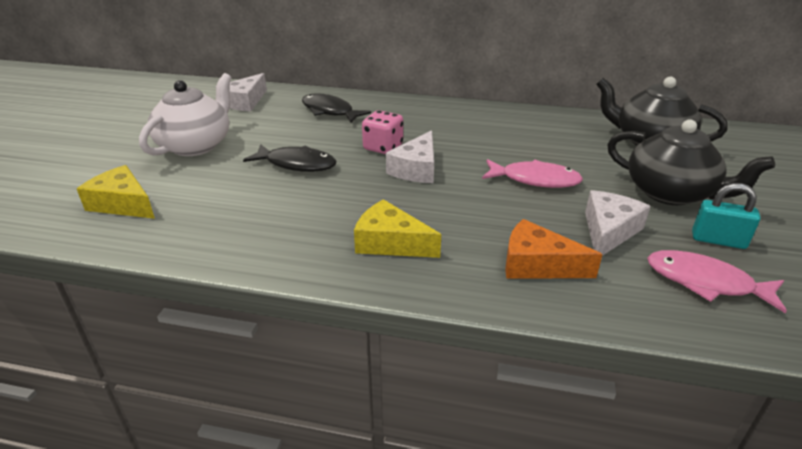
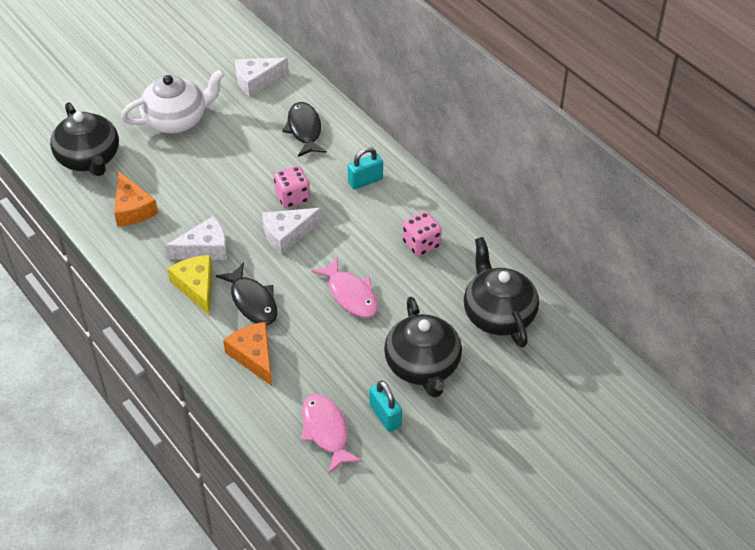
camera: 40 degrees right, 15 degrees up
yellow cheese [77,165,155,219] -> black teapot [50,102,119,176]
black fish [243,144,337,172] -> black fish moved to [216,262,277,325]
white cheese [585,190,651,256] -> white cheese moved to [165,216,227,260]
none -> orange cheese [114,171,158,226]
none -> turquoise padlock [348,147,383,190]
none -> pink dice [403,212,442,256]

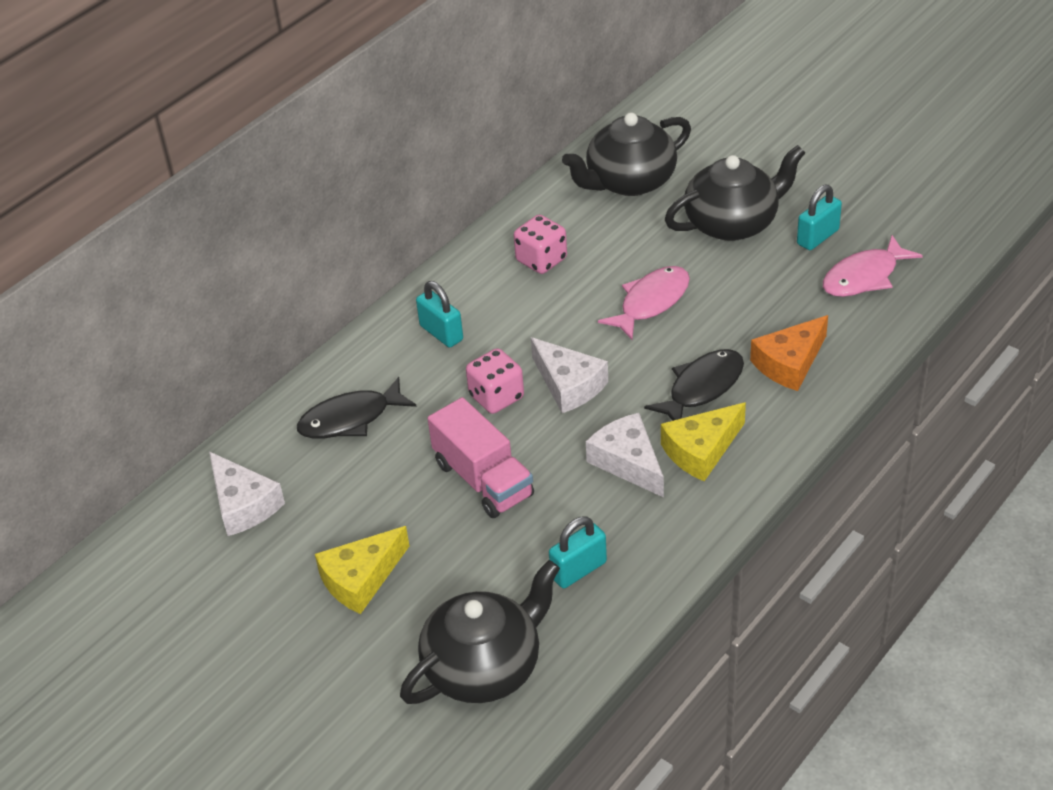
camera: 100 degrees left, 5 degrees down
orange cheese [114,171,158,226] -> turquoise padlock [549,516,607,588]
white teapot [121,69,225,133] -> yellow cheese [315,526,409,614]
none -> pink truck [427,397,534,518]

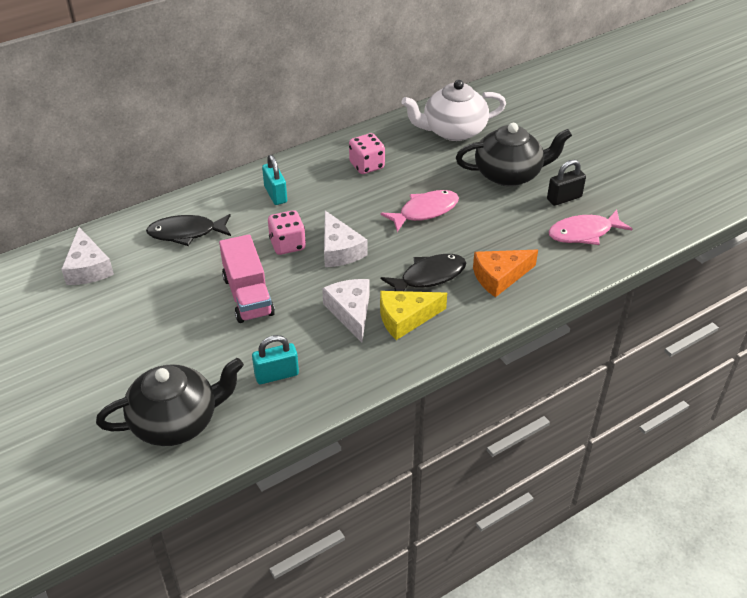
camera: 15 degrees right, 0 degrees up
yellow cheese [315,526,409,614] -> none
black teapot [562,112,691,196] -> white teapot [401,80,506,141]
turquoise padlock [797,185,842,250] -> black padlock [547,160,586,206]

